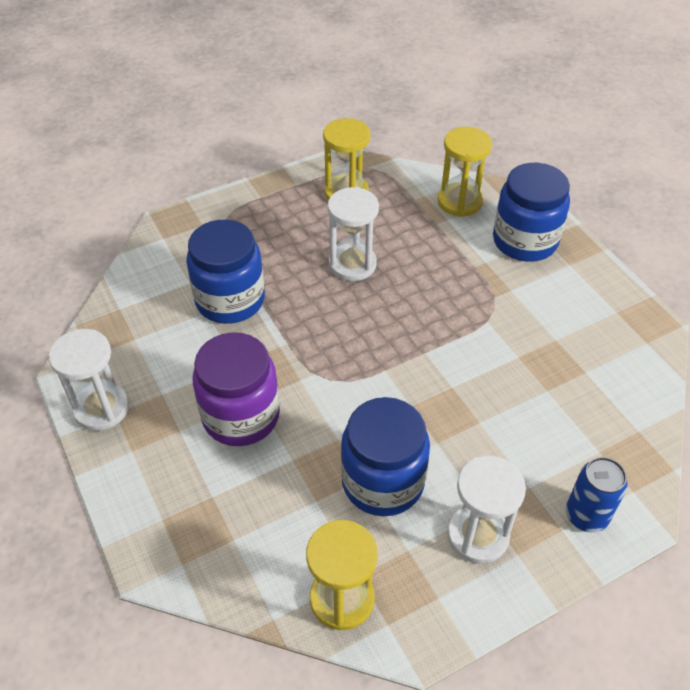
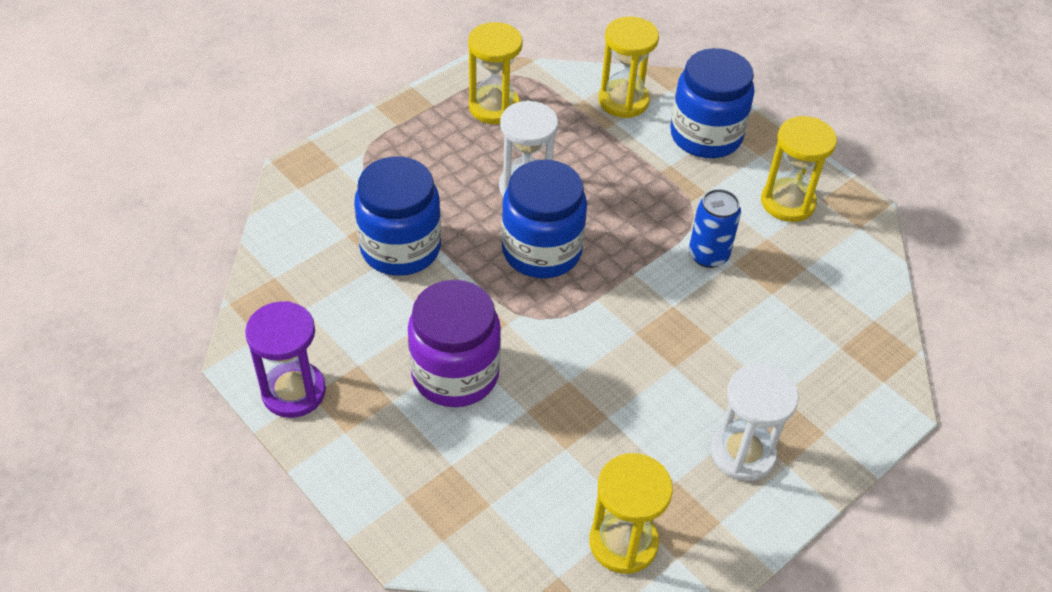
camera: 15 degrees left, 0 degrees up
white hourglass [49,329,129,431] -> purple hourglass [245,301,326,418]
blue jar [341,397,430,516] -> blue jar moved to [501,160,587,278]
blue can [566,457,628,533] -> blue can moved to [689,189,741,268]
none -> yellow hourglass [761,116,837,222]

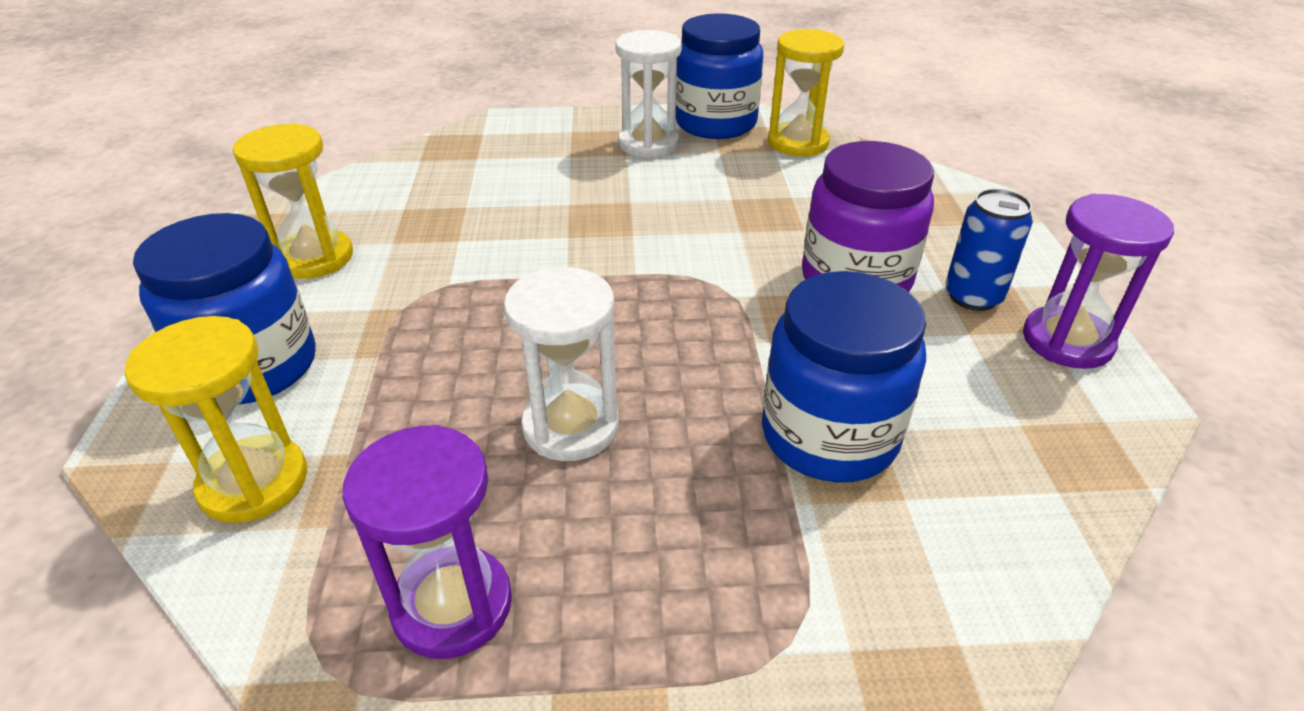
camera: 140 degrees left, 10 degrees down
yellow hourglass [468,22,523,124] -> purple hourglass [343,425,512,659]
blue jar [501,160,587,278] -> blue jar moved to [676,13,763,139]
blue can [689,189,741,268] -> blue can moved to [945,189,1033,311]

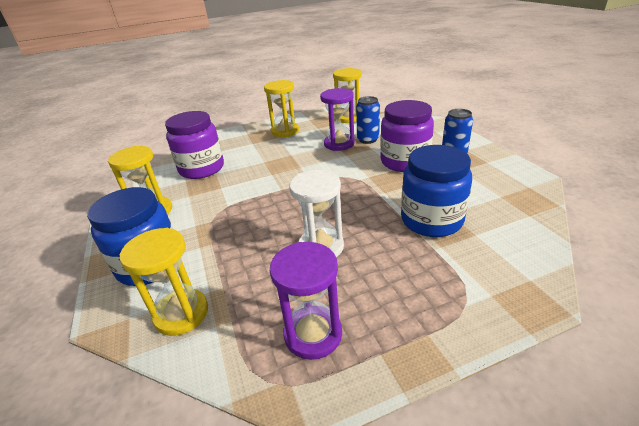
camera: 15 degrees left, 5 degrees down
white hourglass [615,30,682,158] -> yellow hourglass [264,80,299,137]
blue jar [676,13,763,139] -> none
purple hourglass [1023,194,1174,369] -> purple hourglass moved to [320,88,355,151]
none -> purple jar [165,111,224,179]
none -> blue can [356,96,380,144]

